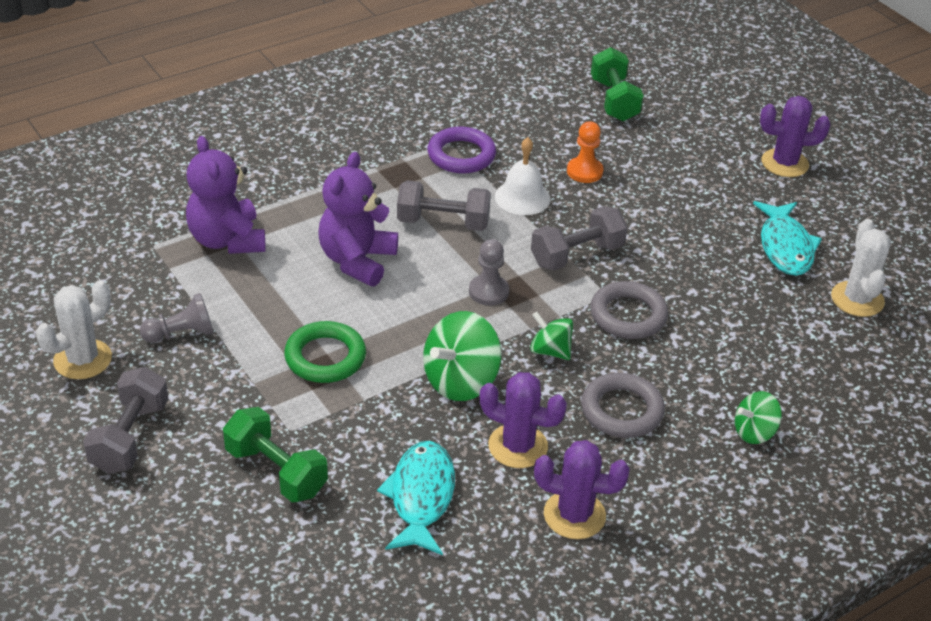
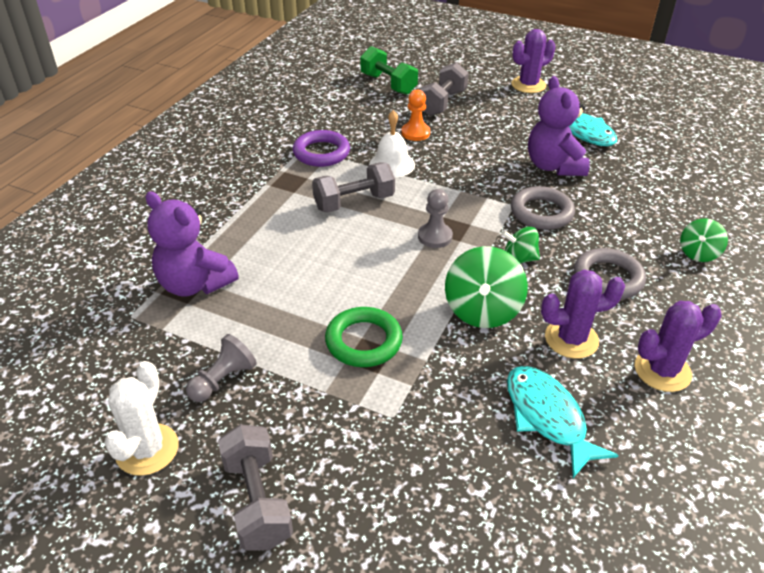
camera: 30 degrees left, 0 degrees up
green dumbbell [223,407,328,502] -> none
purple teddy bear [319,152,398,287] -> purple teddy bear moved to [528,76,590,176]
grey dumbbell [531,206,628,271] -> grey dumbbell moved to [419,62,469,116]
white cactus [831,219,891,317] -> none

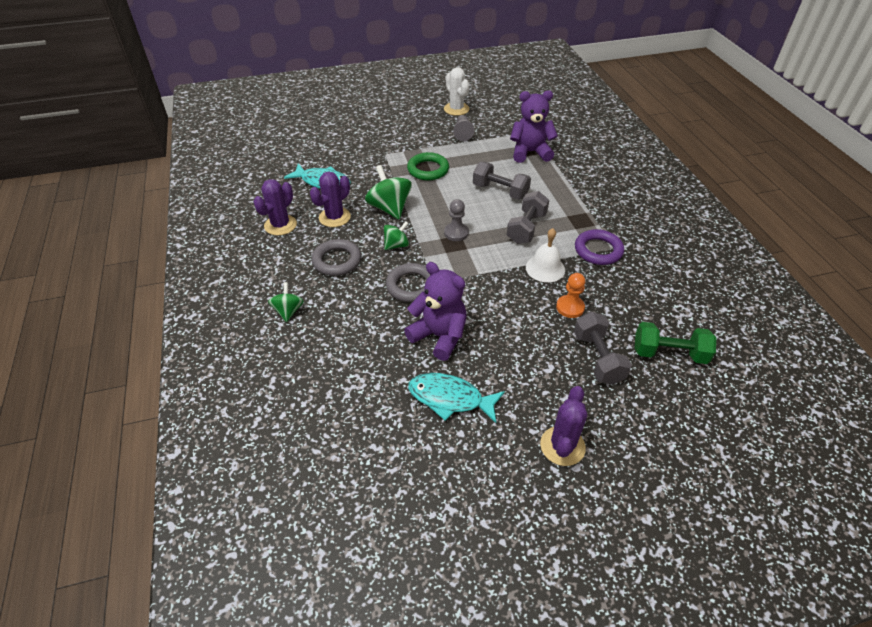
camera: 140 degrees right, 5 degrees up
grey dumbbell [218,424,293,551] -> grey dumbbell moved to [473,162,531,200]

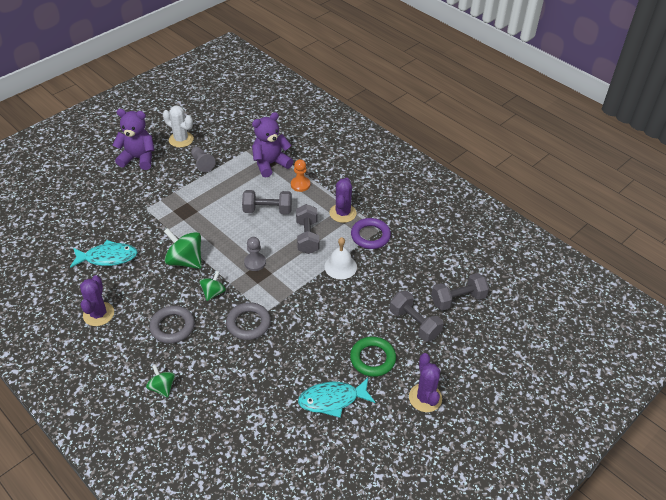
camera: 30 degrees left, 0 degrees up
purple cactus [310,171,351,227] -> purple cactus moved to [330,178,357,223]
purple teddy bear [404,262,467,361] -> purple teddy bear moved to [113,109,154,170]
green ring [407,152,449,181] -> green ring moved to [350,336,396,377]
orange pawn [556,273,585,318] -> orange pawn moved to [291,159,310,192]
green dumbbell [635,322,716,364] -> grey dumbbell [431,273,489,311]

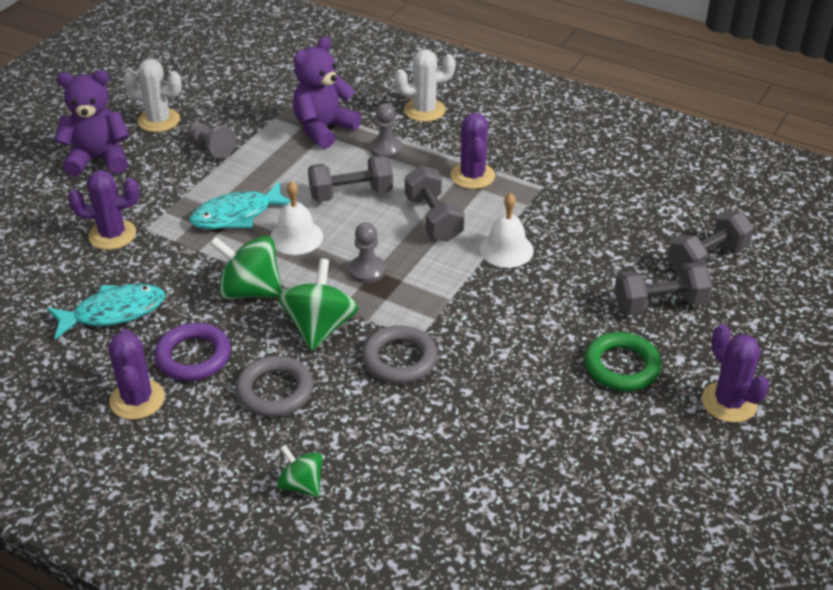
camera: 15 degrees left, 5 degrees down
green spinning top [199,271,226,301] -> green spinning top [278,258,359,351], size x1.69
orange pawn [291,159,310,192] -> grey pawn [370,103,403,159]
turquoise fish [298,378,375,418] -> turquoise fish moved to [189,182,291,229]
purple ring [351,218,391,249] -> purple ring moved to [154,323,231,381]
grey dumbbell [390,291,444,341] -> grey dumbbell turned 45 degrees counterclockwise [614,262,713,315]
none -> purple cactus [68,170,139,250]
none -> white bell [270,181,323,255]
none -> white cactus [394,49,455,122]

